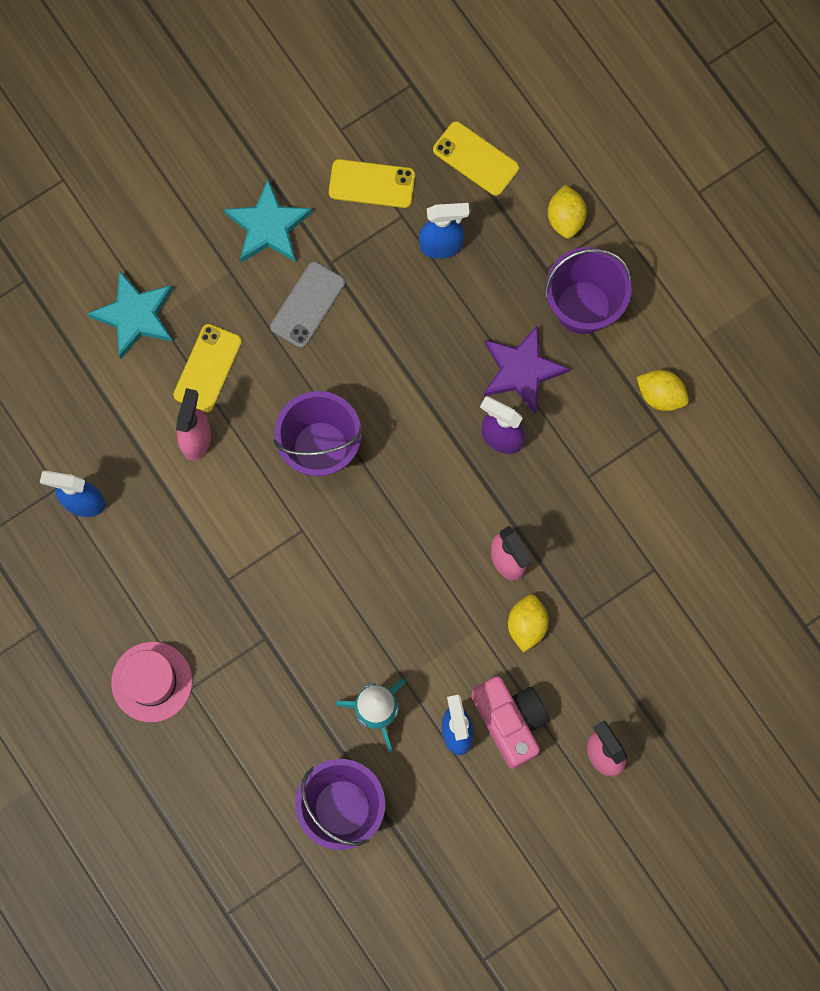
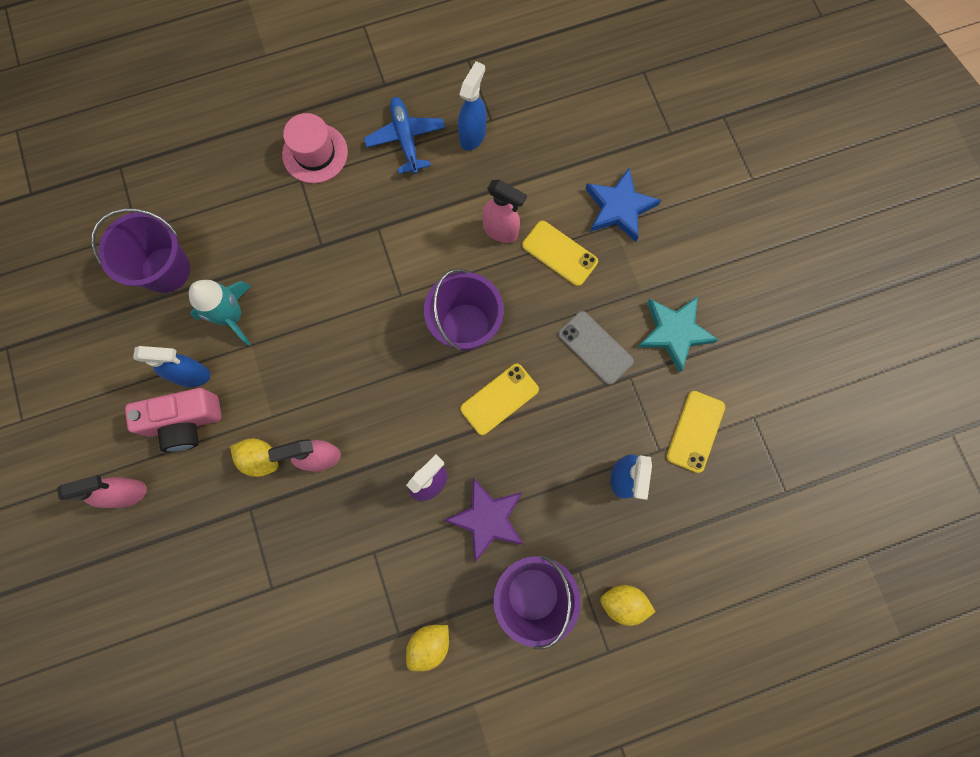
camera: 105 degrees right, 0 degrees up
turquoise star [87,270,173,359] -> blue star [585,167,661,242]
yellow phone [433,121,519,196] -> yellow phone moved to [460,364,539,435]
none -> blue plane [364,97,445,174]

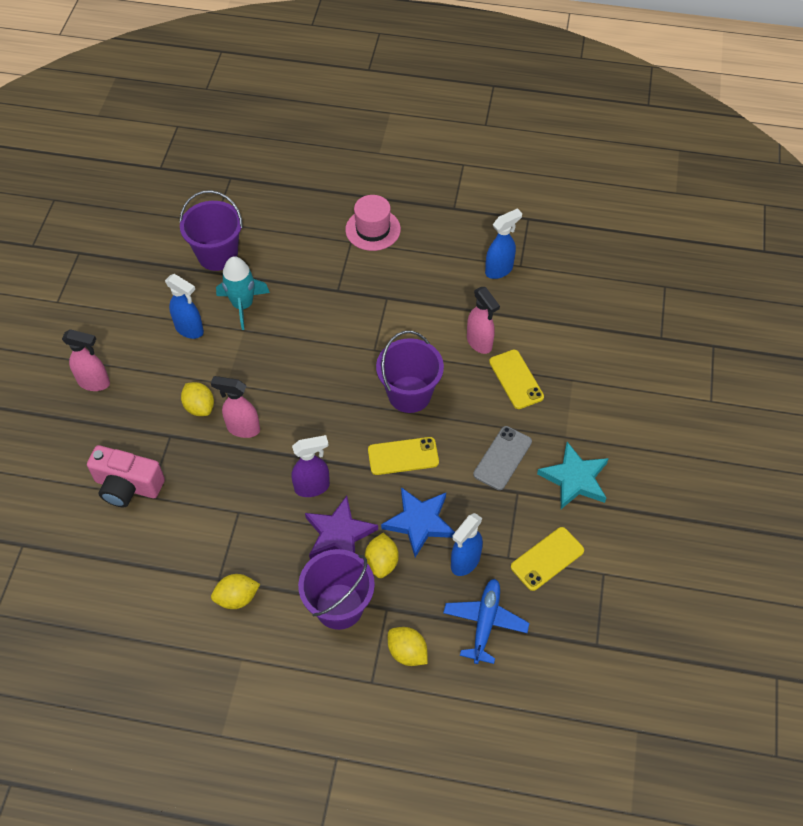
camera: 30 degrees right, 20 degrees down
pink camera [125,388,222,452] -> pink camera moved to [87,445,165,507]
blue plane [364,97,445,174] -> blue plane moved to [443,579,529,664]
grey phone [558,311,634,385] -> grey phone turned 45 degrees clockwise [473,426,532,490]
blue star [585,167,661,242] -> blue star moved to [381,487,455,557]
none -> yellow lemon [365,533,399,578]

